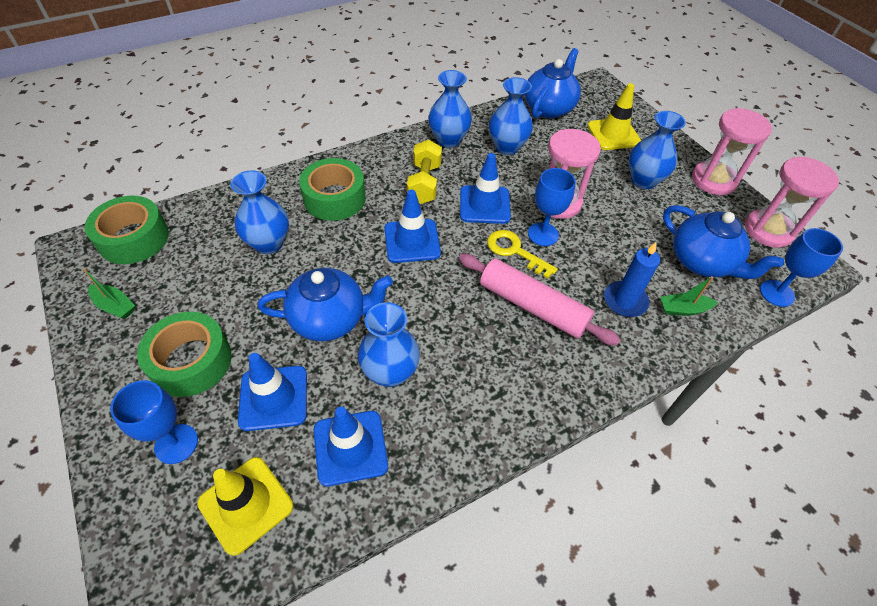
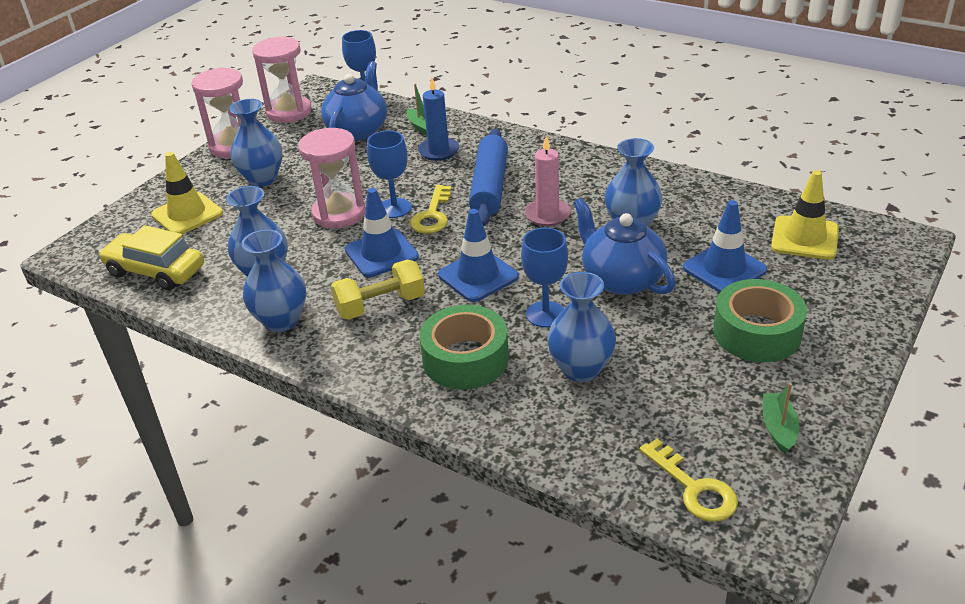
camera: 115 degrees left, 15 degrees down
green tape [85,196,169,264] -> yellow key [639,439,738,522]
blue goblet [110,380,198,464] -> blue goblet moved to [521,228,568,328]
blue traffic cone [314,407,388,487] -> none
pink rolling pin [459,254,621,346] -> blue rolling pin [469,129,508,226]
blue teapot [525,48,581,119] -> yellow car [99,225,204,291]
none -> pink candle [525,136,571,226]

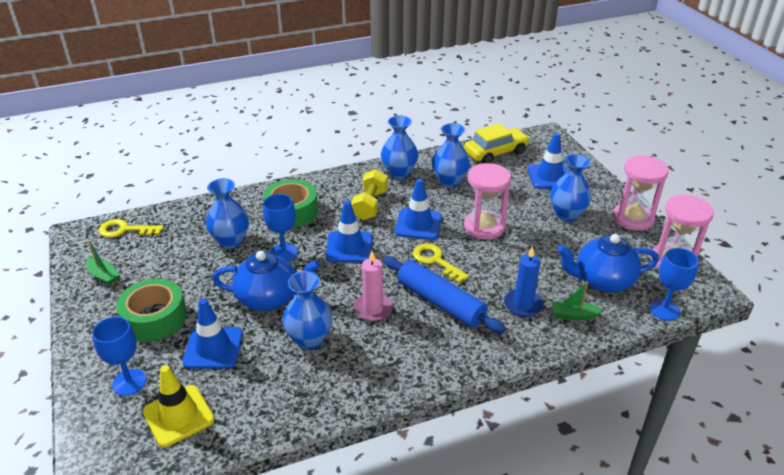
camera: 125 degrees right, 0 degrees up
yellow traffic cone [151,152,223,234] -> blue traffic cone [527,133,568,189]
blue teapot [321,61,387,141] -> blue teapot turned 120 degrees clockwise [557,234,659,293]
blue goblet [367,130,412,218] -> blue goblet moved to [92,317,146,396]

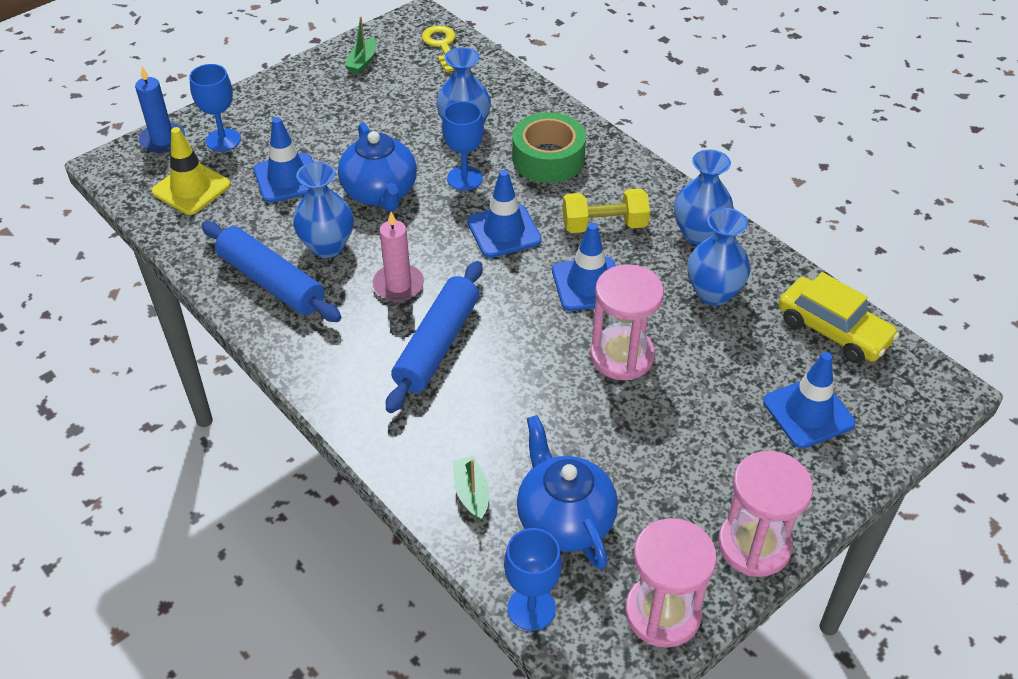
camera: 70 degrees right, 10 degrees up
green tape [116,278,187,341] -> none
yellow key [413,244,469,283] -> none
blue candle [504,246,543,317] -> blue candle moved to [135,67,185,153]
blue vase [550,154,592,222] -> none
none -> blue rolling pin [201,221,341,322]

